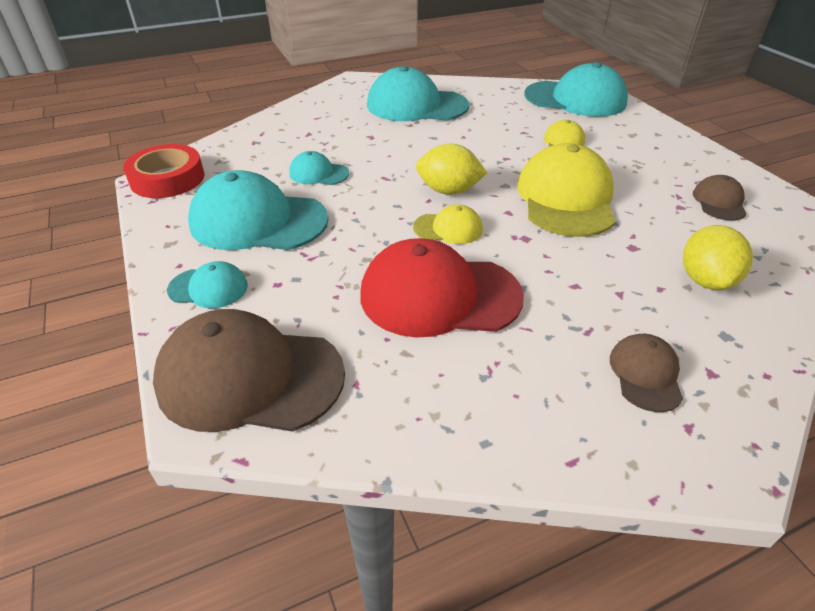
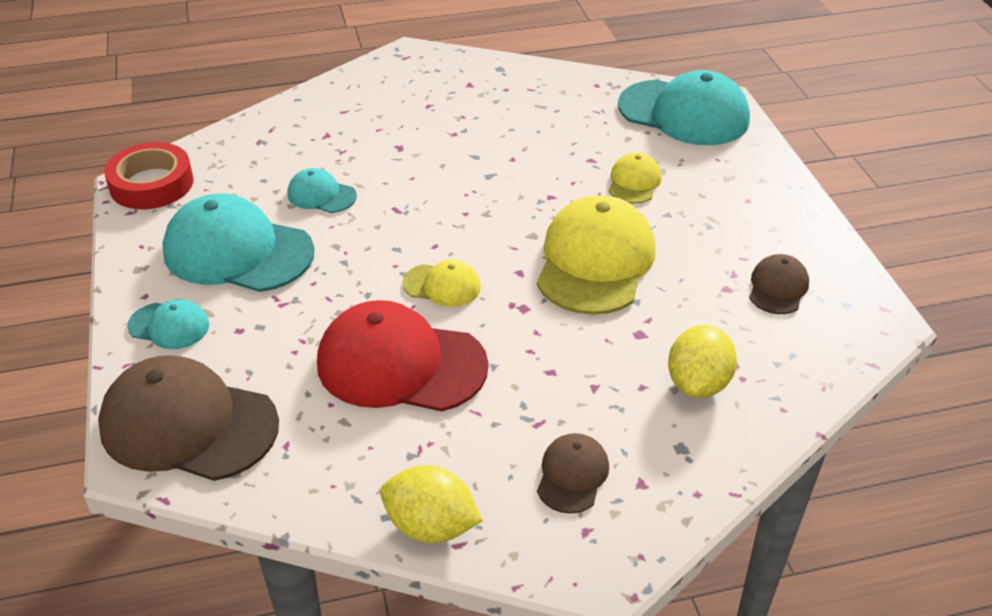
camera: 10 degrees right, 0 degrees up
turquoise cap [367,66,469,121] -> none
yellow lemon [416,144,487,195] -> yellow lemon moved to [380,465,483,543]

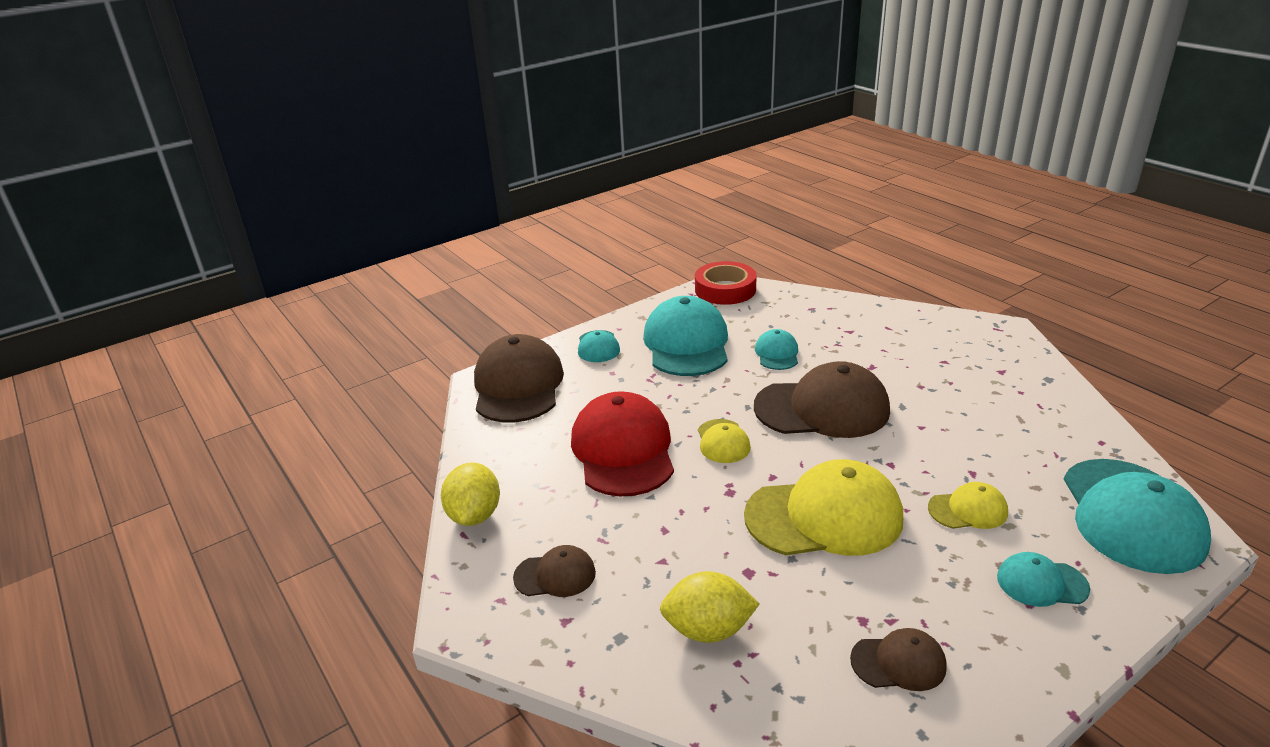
camera: 70 degrees right, 10 degrees down
none -> brown cap [754,361,890,438]
none -> turquoise cap [997,552,1090,607]

